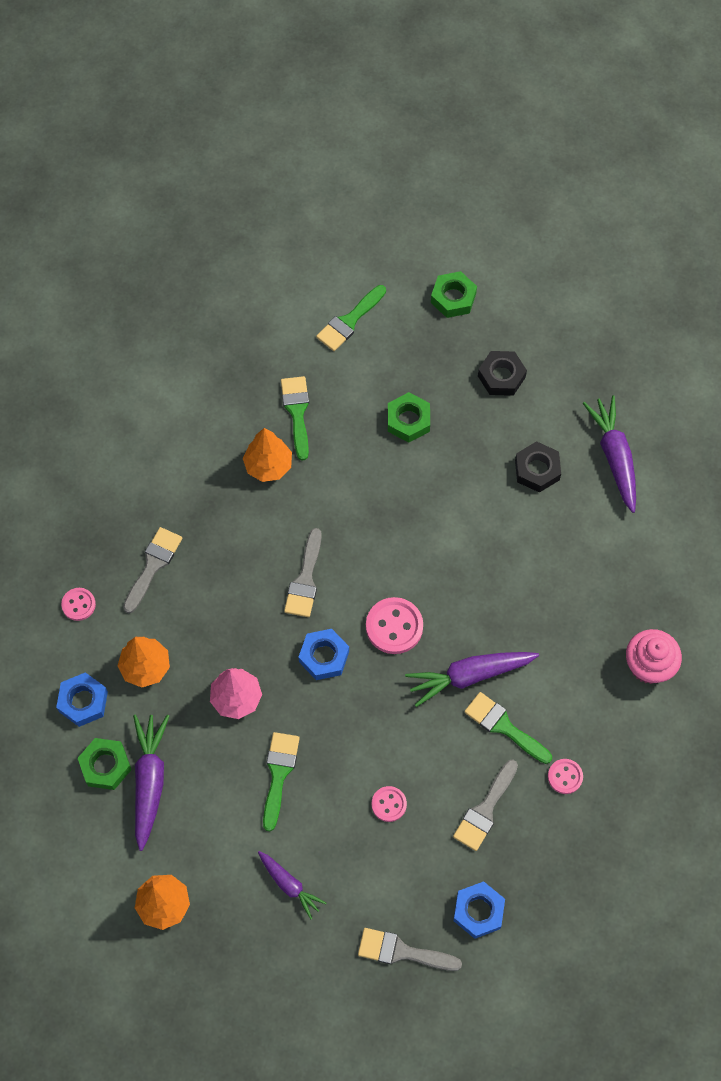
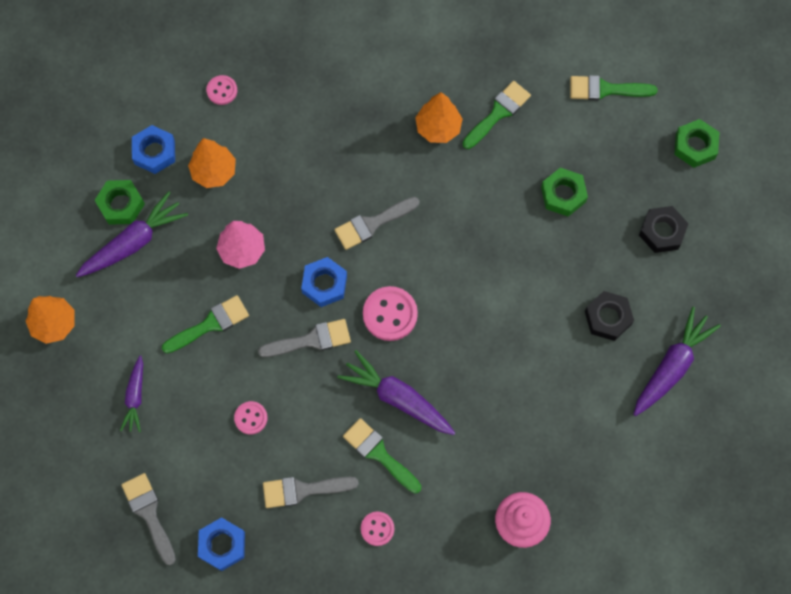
camera: 50 degrees right, 5 degrees up
grey brush [123,527,182,613] -> grey brush moved to [258,319,351,357]
green brush [464,692,552,764] -> green brush turned 45 degrees counterclockwise [343,418,421,494]

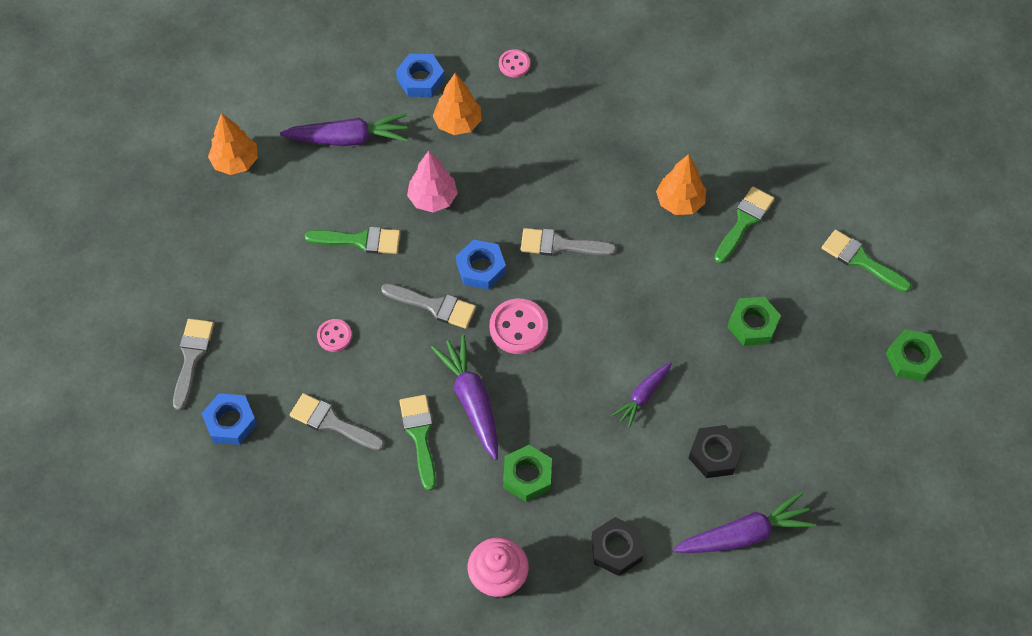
camera: 35 degrees right, 10 degrees down
green nut [95,180,145,225] -> green nut moved to [503,445,552,502]
purple carrot [120,355,143,432] -> purple carrot moved to [612,362,672,428]
pink button [361,511,394,546] -> none
green brush [463,81,531,149] -> green brush turned 45 degrees counterclockwise [714,187,774,263]
black nut [639,206,689,253] -> black nut moved to [592,517,643,576]

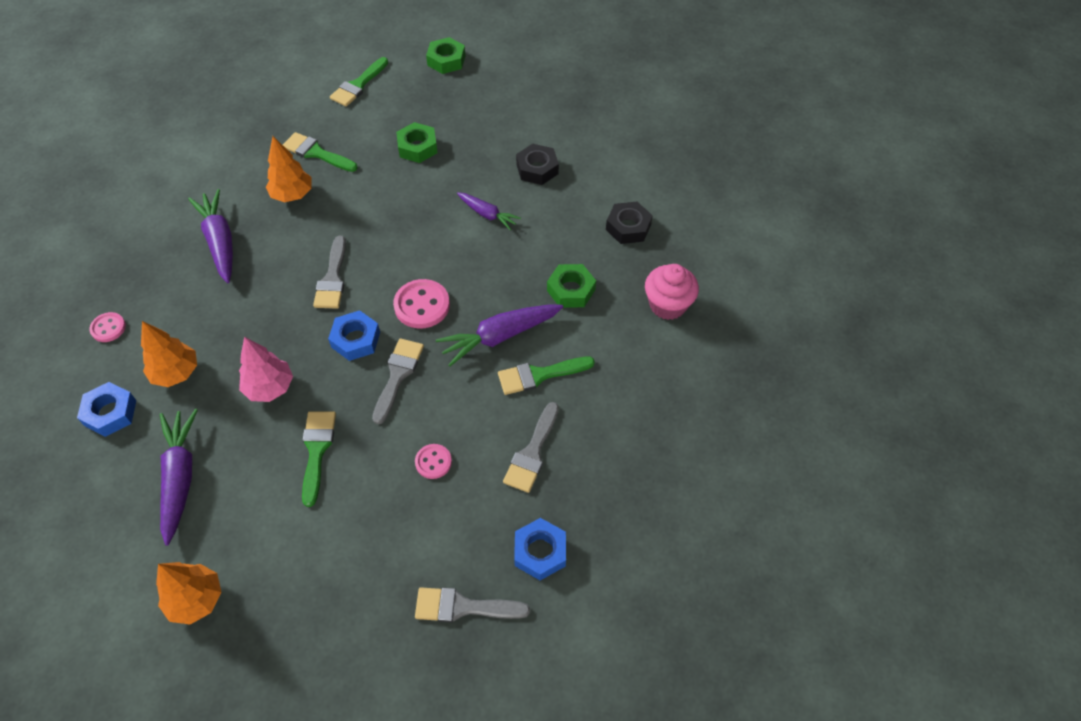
camera: 95 degrees left, 5 degrees down
purple carrot [673,492,816,553] -> purple carrot moved to [188,189,233,283]

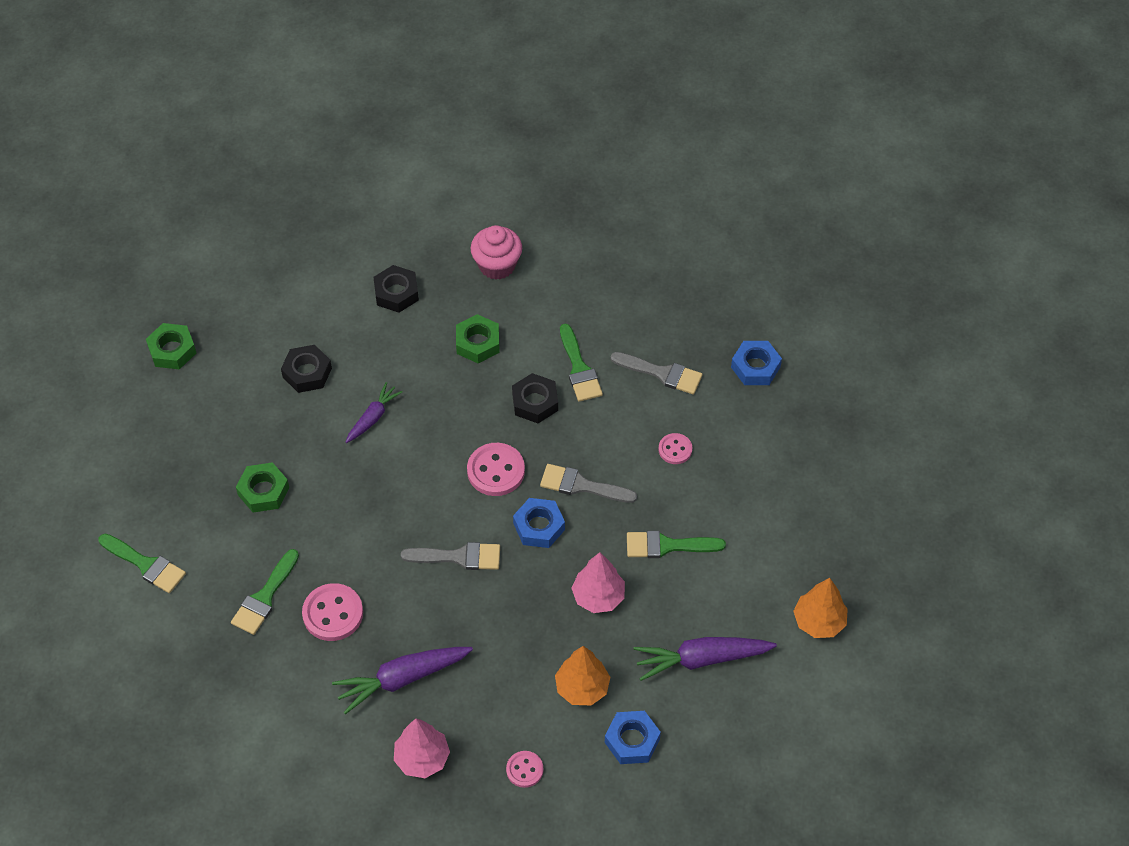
camera: 90 degrees left, 0 degrees up
orange tree [266,136,312,202] -> pink button [302,583,363,641]
grey brush [415,587,530,622] -> none
green nut [426,37,465,74] -> green nut moved to [146,323,196,370]
purple carrot [436,305,563,367] -> black nut [512,373,558,423]
none -> pink tree [394,719,450,778]

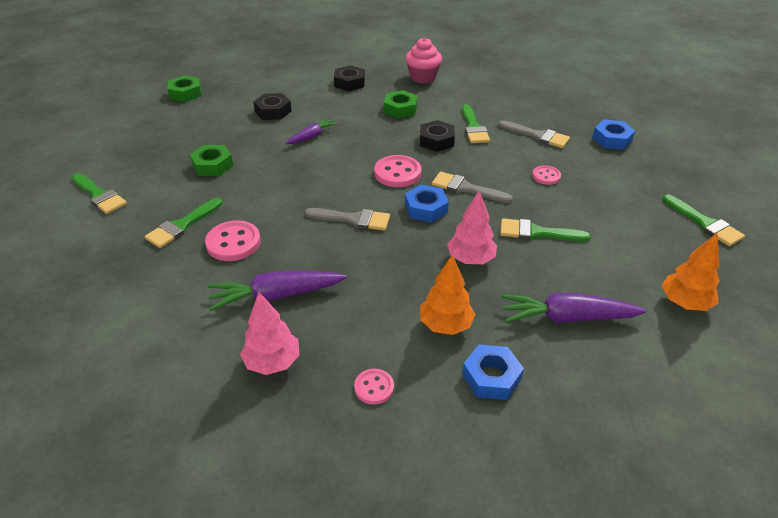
camera: 10 degrees right, 15 degrees down
none -> green brush [663,195,745,246]

